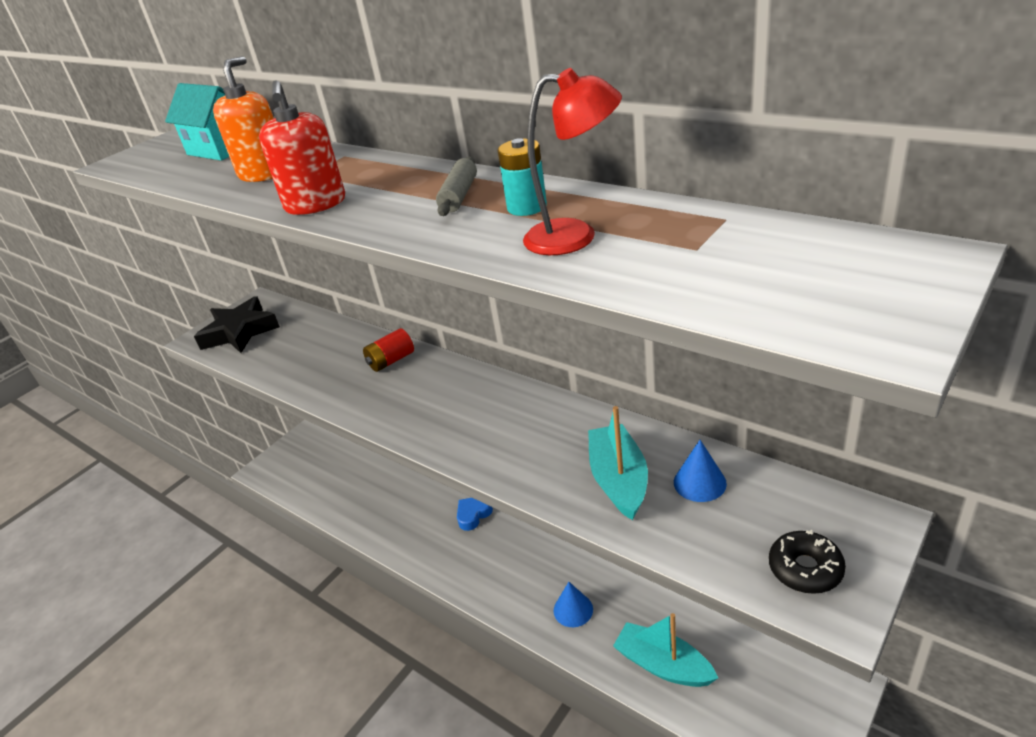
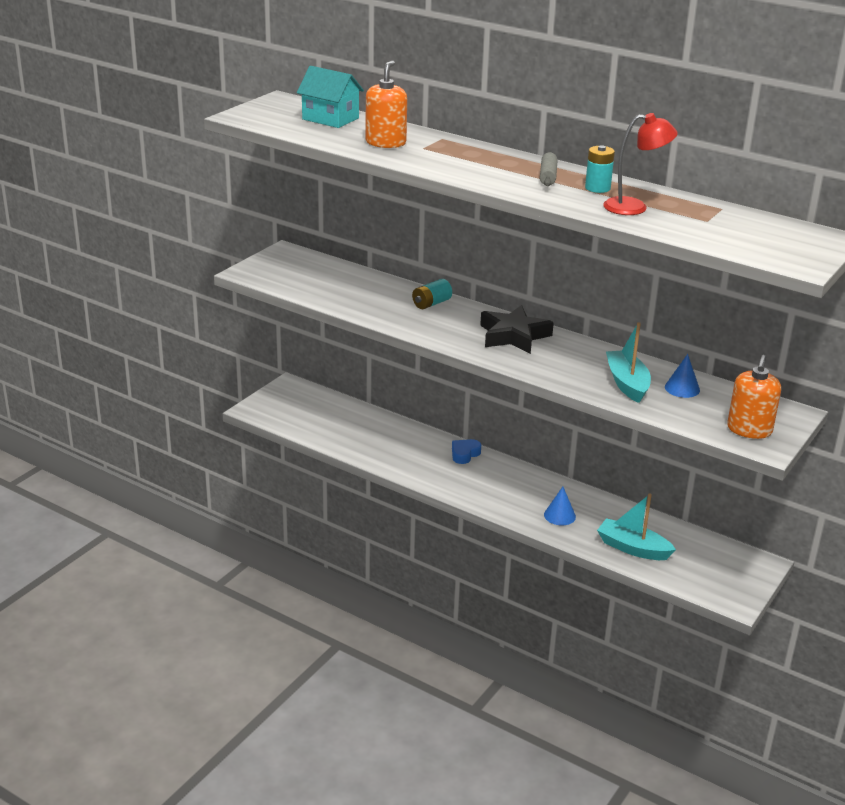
camera: 10 degrees left, 5 degrees down
black star [194,296,280,353] -> black star moved to [480,305,554,354]
red soap dispenser [259,80,345,215] -> none
red battery [363,328,414,372] -> turquoise battery [412,279,452,309]
black donut [769,530,846,594] -> orange soap dispenser [727,355,781,439]

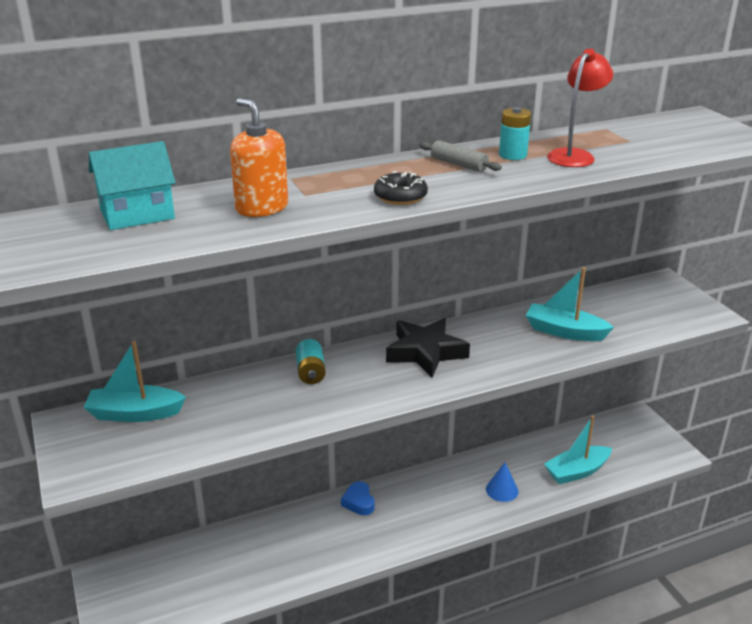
camera: 55 degrees left, 0 degrees up
blue cone [665,354,700,398] -> none
orange soap dispenser [727,355,781,439] -> none
none -> turquoise boat [83,341,186,422]
none -> black donut [374,171,428,205]

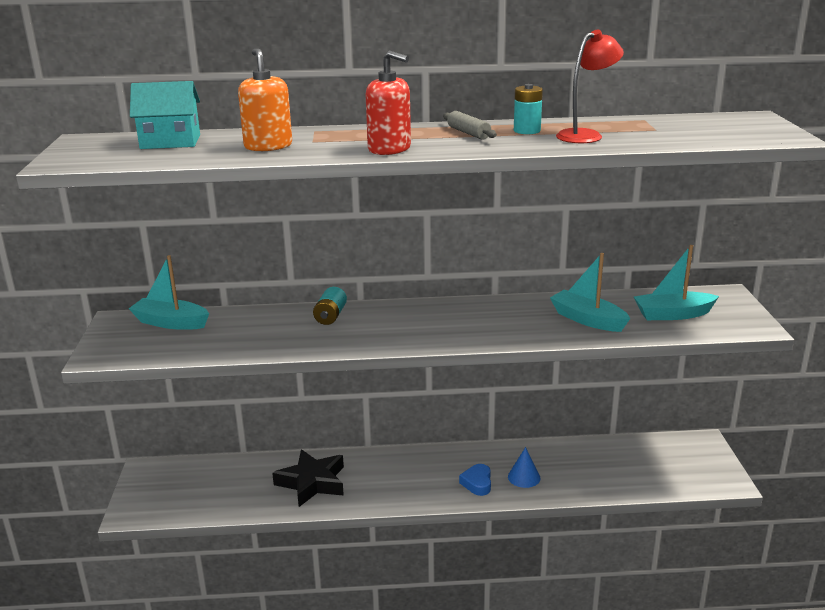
camera: 20 degrees right, 5 degrees down
blue heart [341,481,374,515] -> blue heart moved to [459,464,491,496]
black donut [374,171,428,205] -> red soap dispenser [366,51,411,155]
black star [386,318,470,377] -> black star moved to [272,450,344,507]
turquoise boat [544,416,612,484] -> turquoise boat moved to [634,245,719,320]

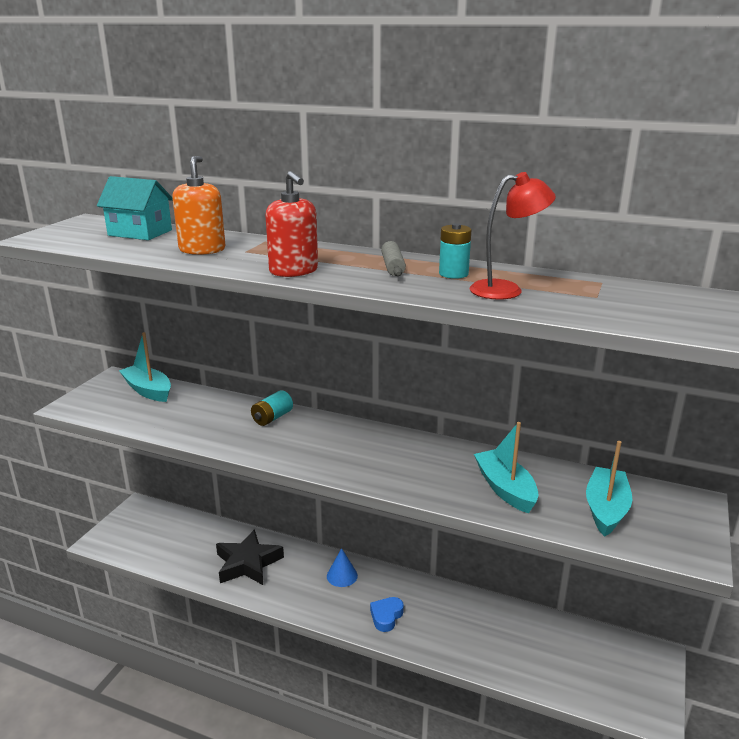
camera: 25 degrees right, 0 degrees up
blue cone [508,447,540,488] -> blue cone moved to [327,548,358,587]
turquoise boat [634,245,719,320] -> turquoise boat turned 90 degrees clockwise [586,441,632,537]

